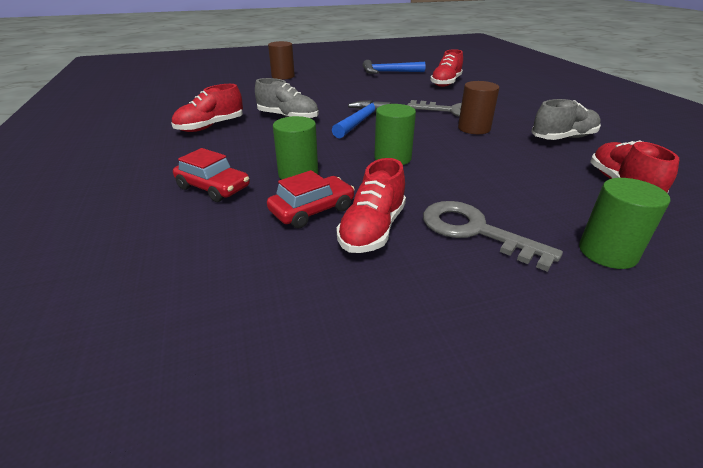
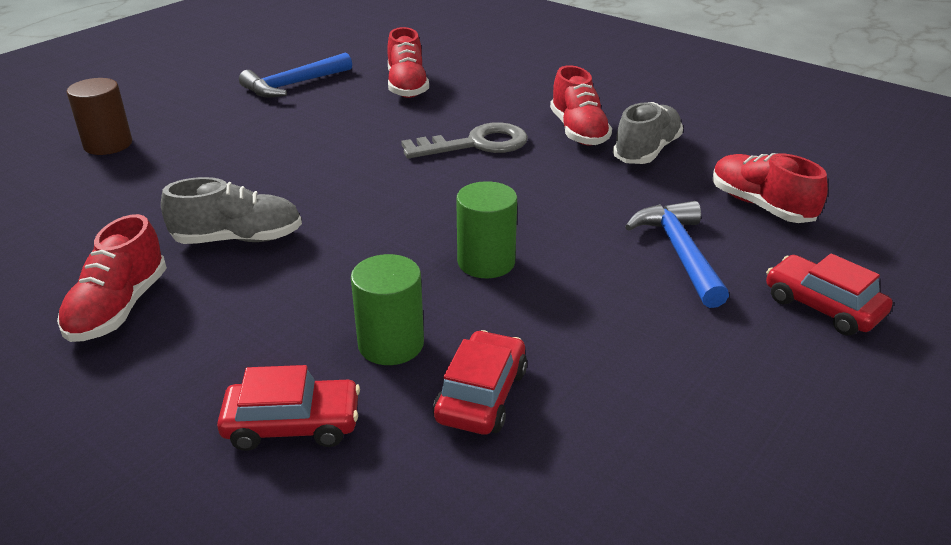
camera: 35 degrees left, 0 degrees up
blue hammer [332,100,392,138] -> blue hammer moved to [625,201,729,308]
red shoe [337,158,406,253] -> red shoe moved to [550,65,612,145]
grey key [423,201,563,272] -> none
brown cylinder [458,81,499,134] -> none
green cylinder [579,178,670,269] -> red car [766,254,893,335]

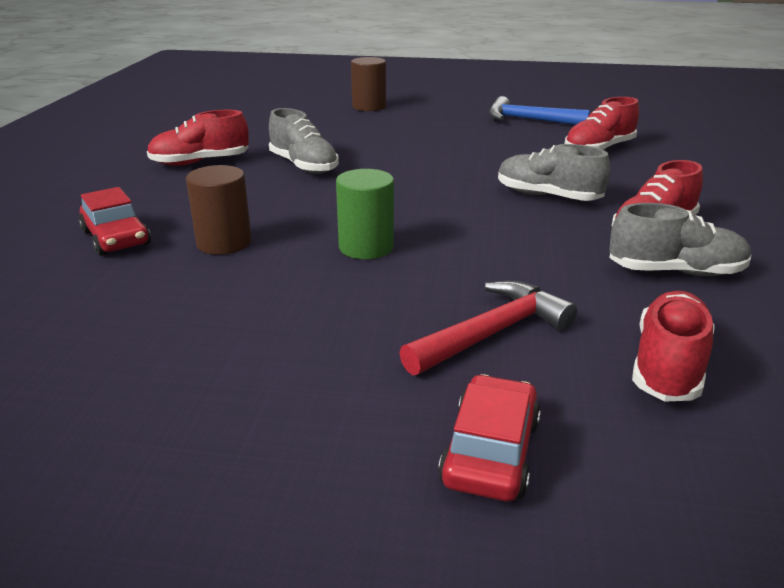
camera: 60 degrees right, 5 degrees down
green cylinder [351,254,424,365] -> brown cylinder [186,165,252,255]
grey key [401,122,528,159] -> grey shoe [498,144,610,201]
red car [433,330,527,435] -> none
blue hammer [625,201,729,308] -> red hammer [399,281,577,375]

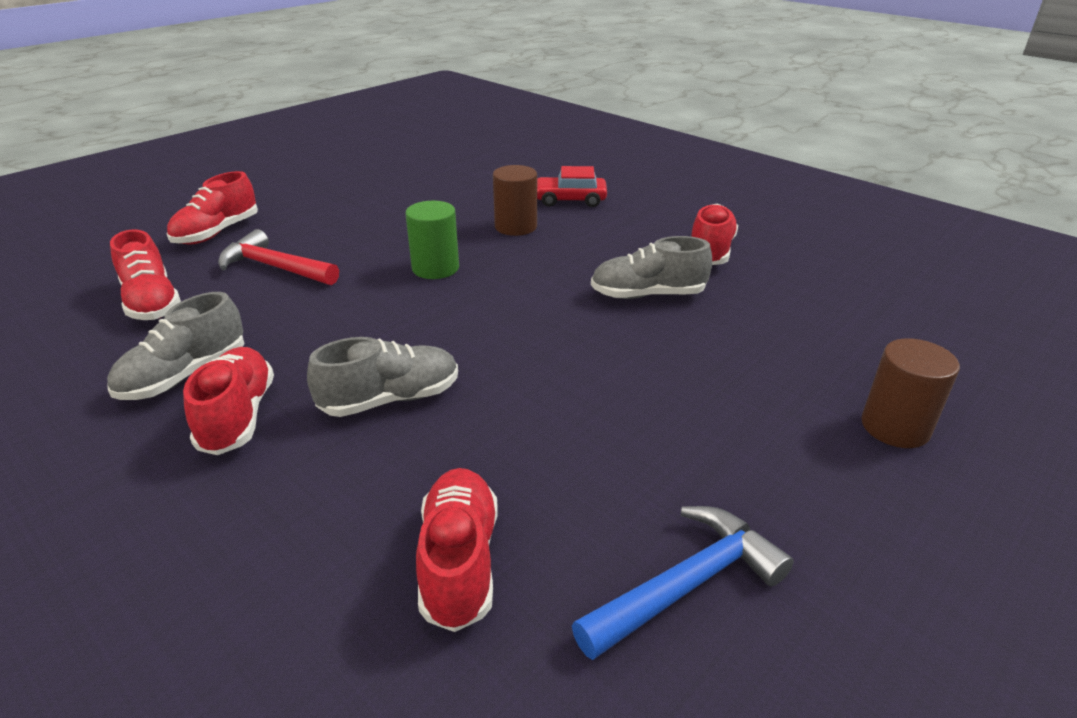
camera: 125 degrees right, 5 degrees up
red hammer [399,281,577,375] -> red hammer turned 120 degrees clockwise [218,229,339,285]
red car [438,374,541,501] -> red shoe [167,171,258,245]

